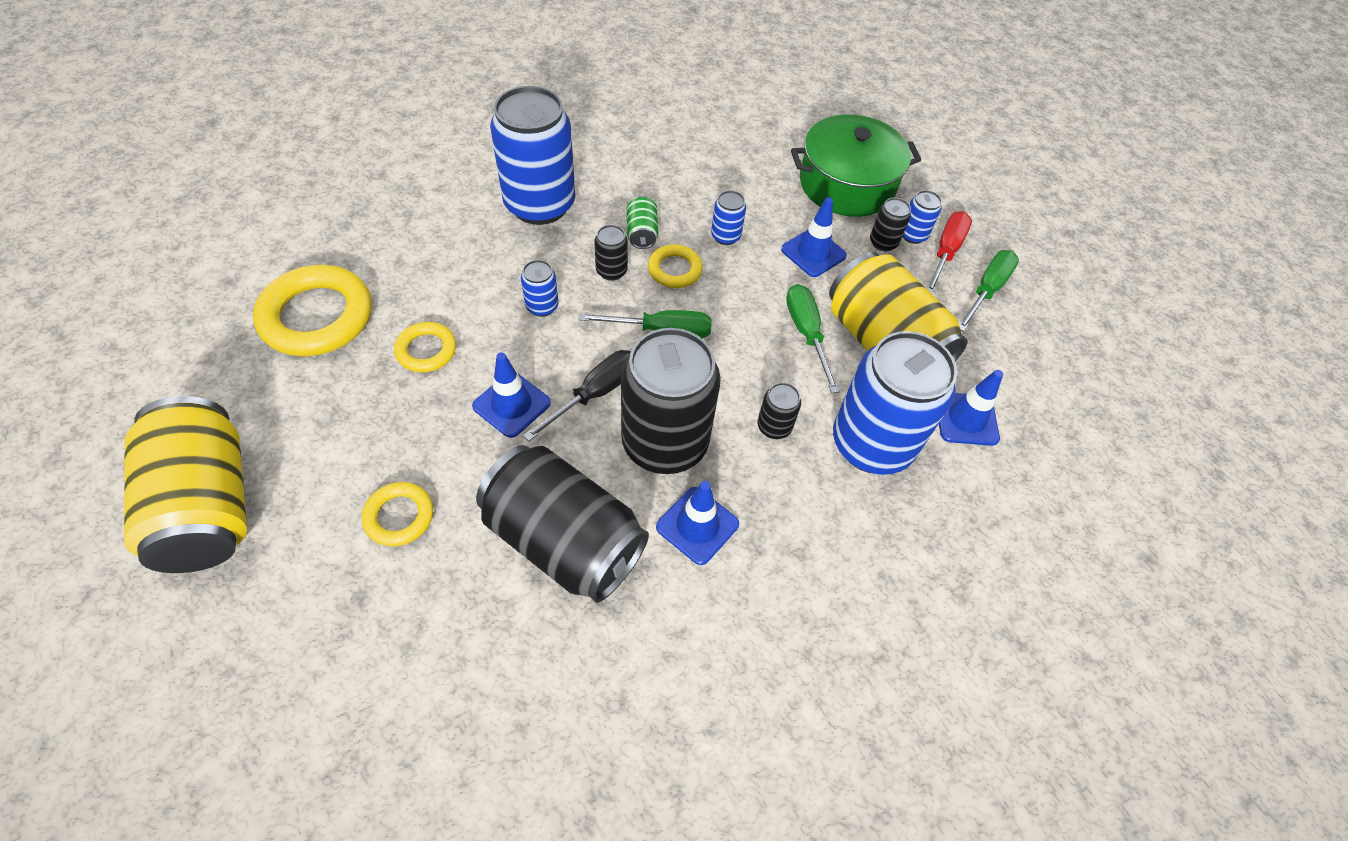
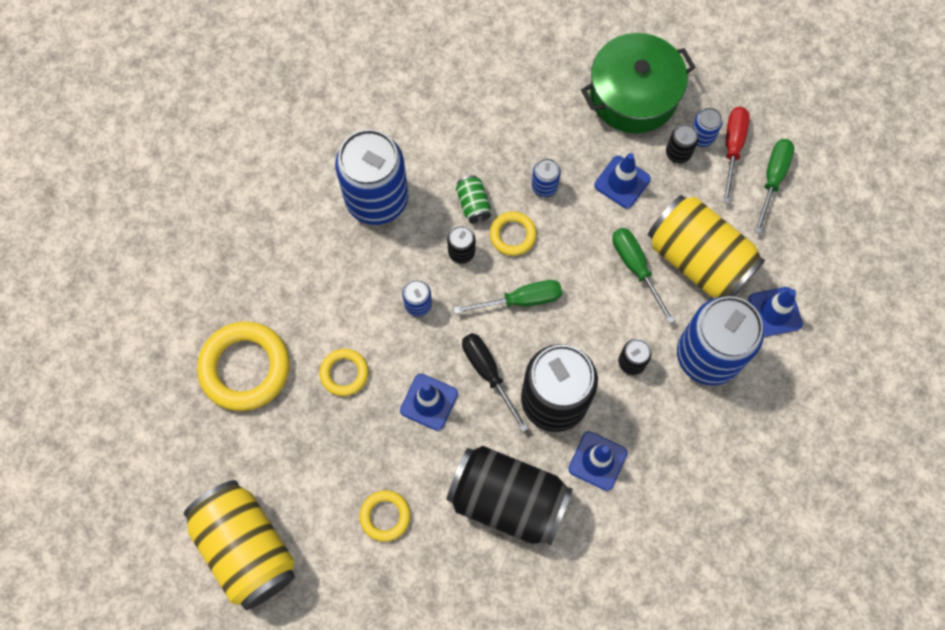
camera: 10 degrees left, 15 degrees up
black screwdriver [523,350,631,441] -> black screwdriver turned 60 degrees counterclockwise [462,333,528,432]

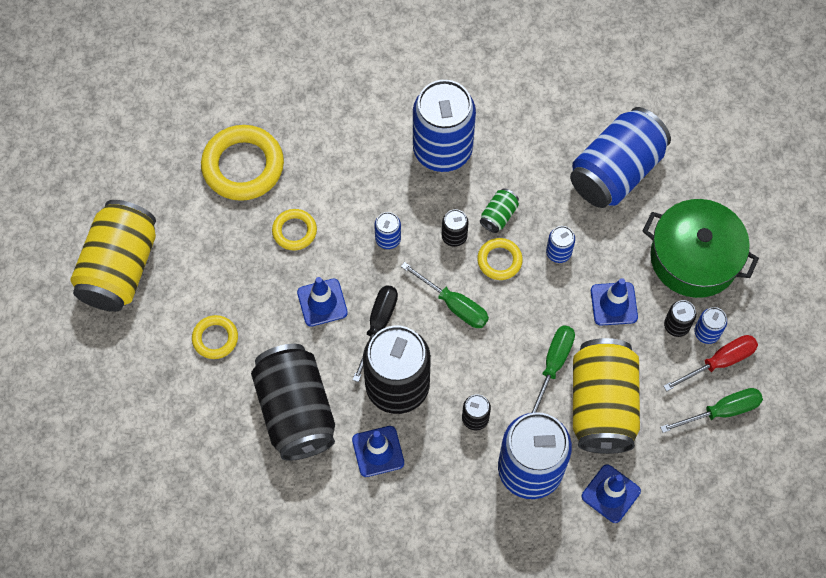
camera: 50 degrees right, 5 degrees down
none -> blue can [570,107,671,208]

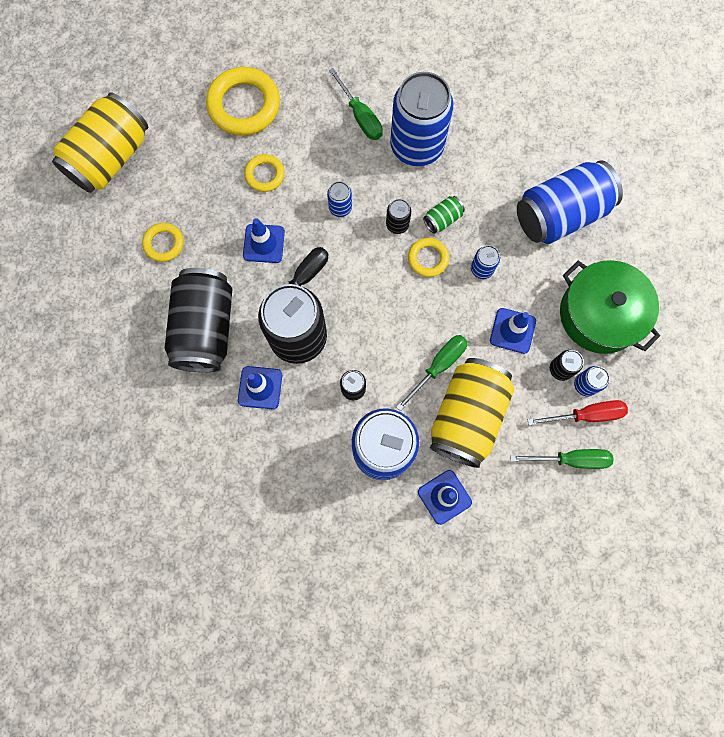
camera: 20 degrees right, 10 degrees up
green screwdriver [401,262,489,328] -> green screwdriver moved to [329,68,383,140]

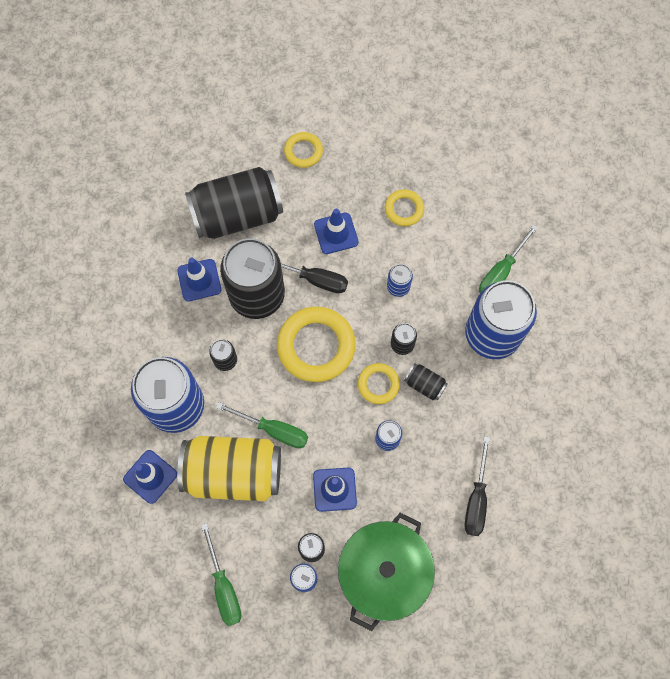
camera: 70 degrees right, 5 degrees down
yellow can [52,92,148,193] -> none
yellow ring [206,67,280,136] -> yellow ring moved to [277,307,356,382]
green can [423,196,465,234] -> black can [404,363,448,400]
blue can [517,161,623,244] -> black screwdriver [465,436,490,536]
red screwdriver [528,400,628,425] -> none

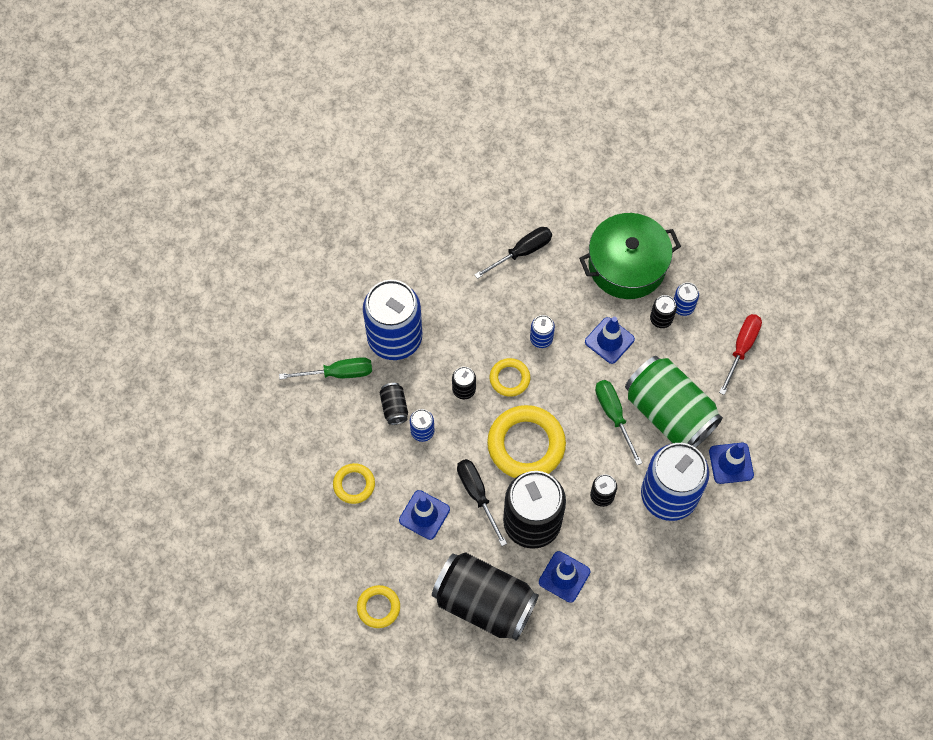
camera: 135 degrees left, 5 degrees down
yellow can [177,436,281,501] -> green can [625,356,723,448]
green screwdriver [201,523,241,626] -> red screwdriver [719,314,762,395]
black can [404,363,448,400] -> black can moved to [379,383,408,425]

